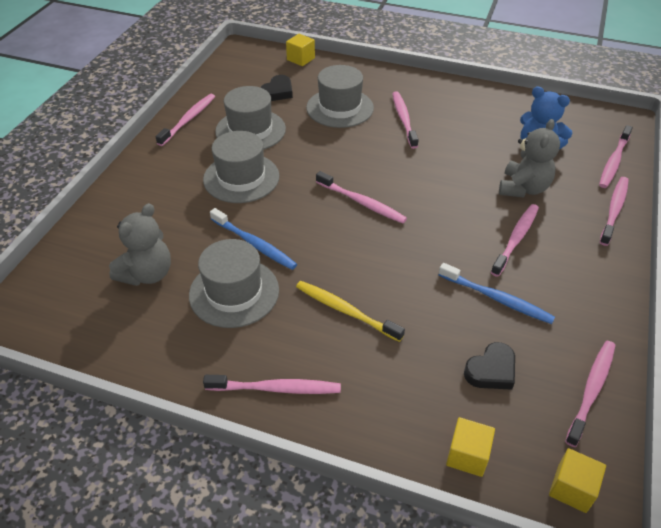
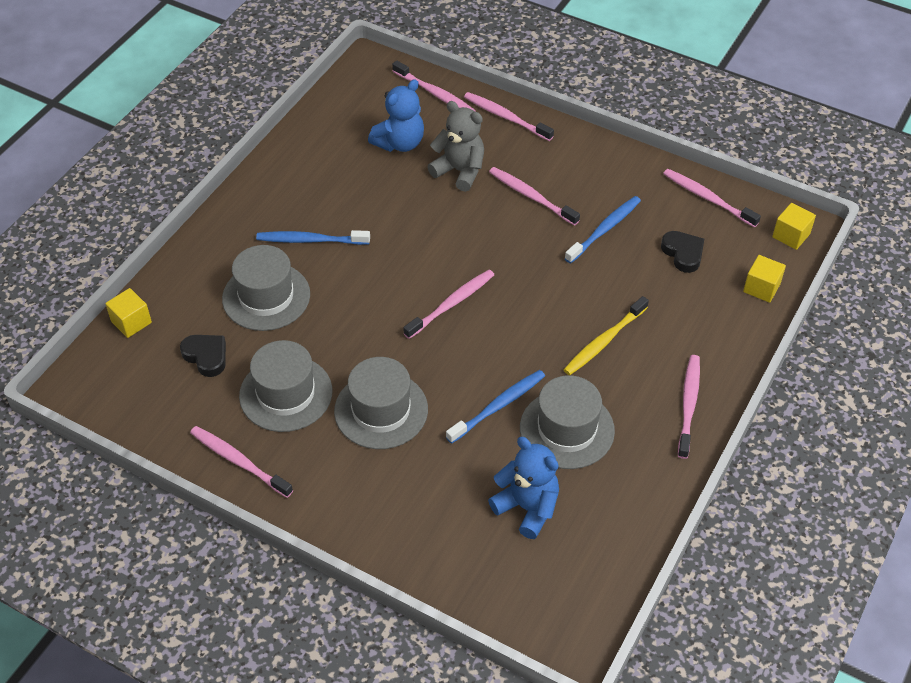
camera: 80 degrees left, 5 degrees up
grey teddy bear [109,203,171,286] -> blue teddy bear [488,437,559,539]
pink toothbrush [392,91,419,149] -> blue toothbrush [256,230,370,245]

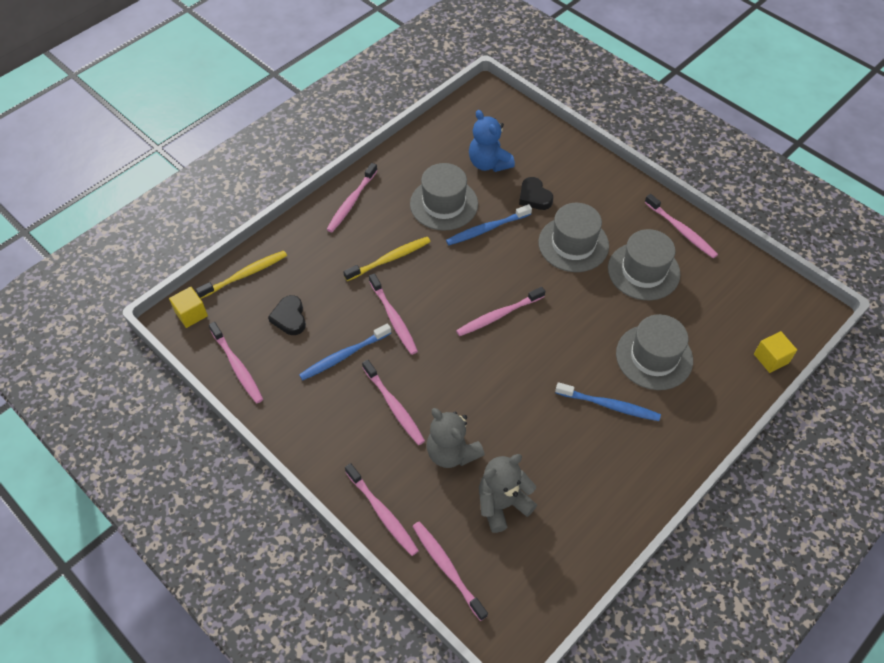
camera: 165 degrees left, 5 degrees up
black heart [180,335,226,377] -> black heart moved to [519,177,553,210]
blue teddy bear [368,79,424,152] -> grey teddy bear [479,454,537,533]
yellow cube [743,255,786,303] -> yellow toothbrush [196,251,287,299]
none -> pink toothbrush [369,273,418,355]

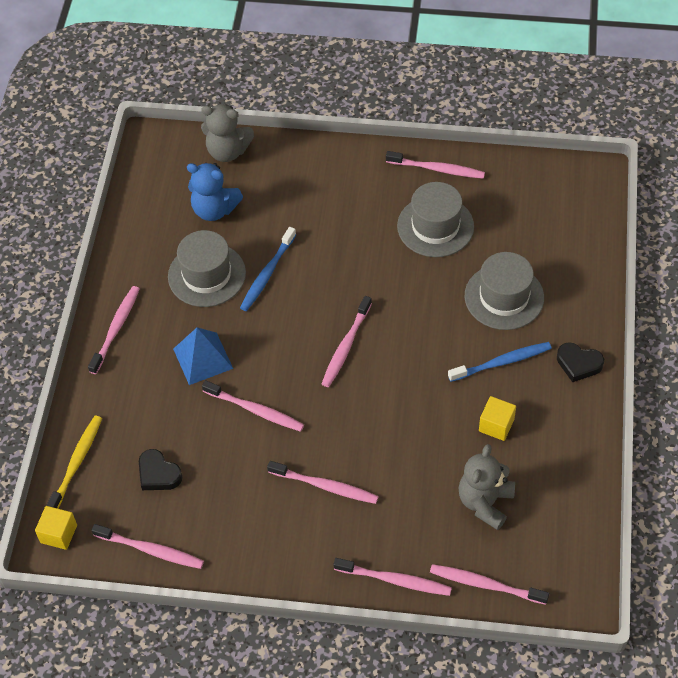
camera: 35 degrees left, 0 degrees up
blue toothbrush [299,323,391,380] -> none
pink toothbrush [327,163,378,232] -> pink toothbrush turned 150 degrees counterclockwise [88,286,139,374]
yellow toothbrush [343,237,431,281] -> blue pyramid [173,327,233,385]
grey teddy bear [427,408,485,468] -> grey teddy bear moved to [201,104,254,162]
black heart [519,177,553,210] -> black heart moved to [557,342,604,382]
grey hat [538,203,609,272] -> none
yellow cube [754,331,797,373] -> yellow cube moved to [479,396,516,441]

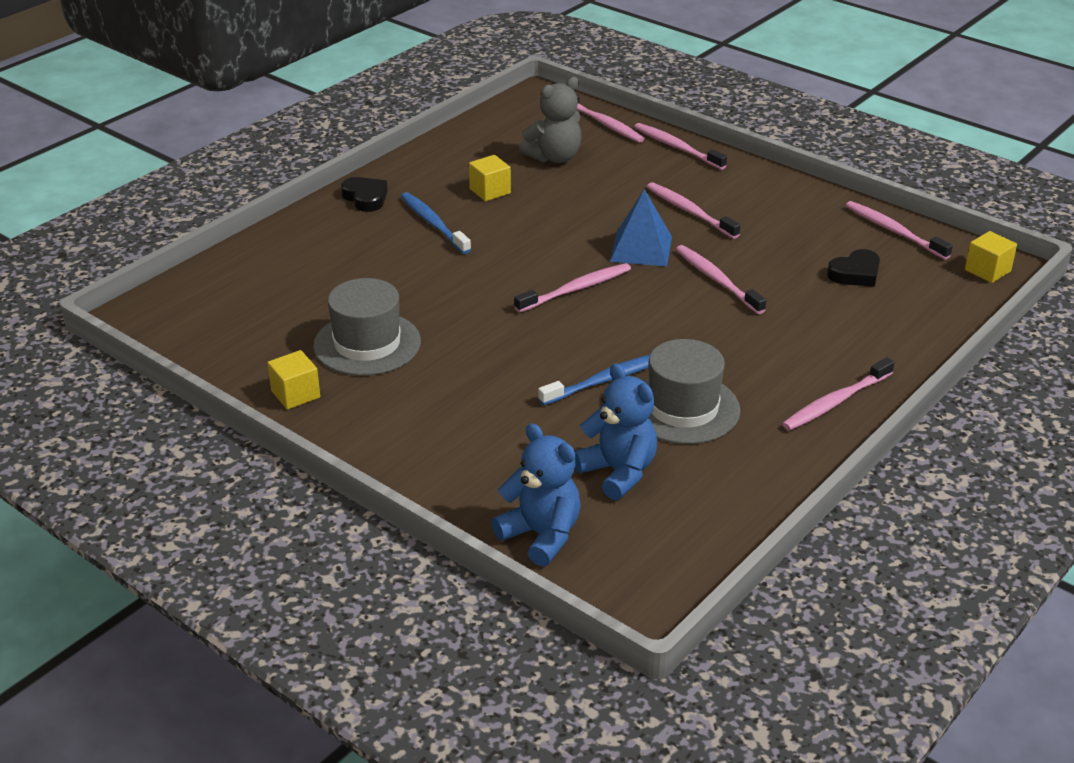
camera: 150 degrees left, 20 degrees down
yellow toothbrush [46,416,102,509] -> none
black heart [139,449,182,490] -> black heart turned 75 degrees clockwise [827,249,880,287]
blue pyramid [173,327,233,385] -> blue pyramid moved to [610,189,672,267]
grey teddy bear [201,104,254,162] -> blue teddy bear [492,423,581,567]
pink toothbrush [386,151,485,179] -> yellow cube [268,350,320,409]
blue toothbrush [448,342,552,382] -> blue toothbrush turned 45 degrees clockwise [401,192,471,254]
grey hat [465,252,544,330] -> none

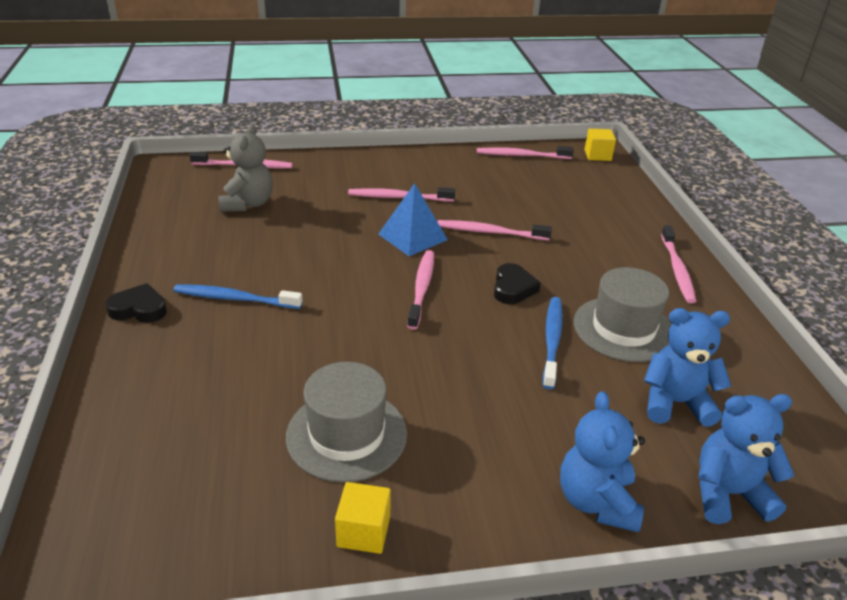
camera: 50 degrees left, 0 degrees up
yellow cube [469,155,511,201] -> none
pink toothbrush [634,123,727,170] -> none
black heart [827,249,880,287] -> black heart moved to [494,263,541,304]
none -> blue teddy bear [560,391,645,533]

